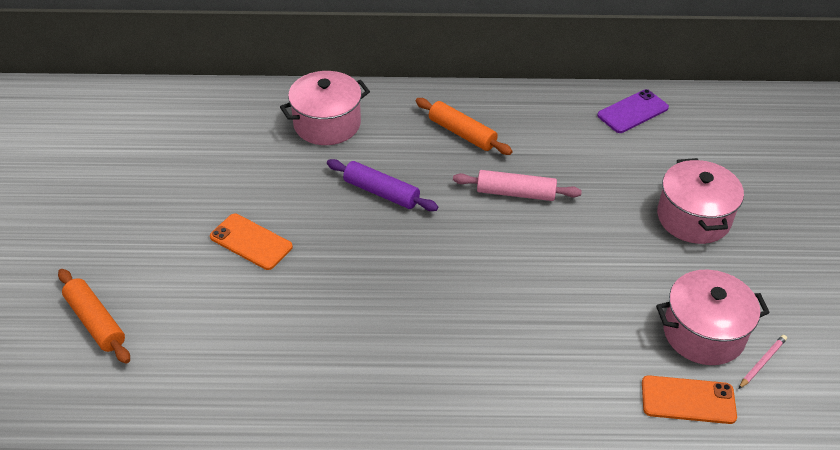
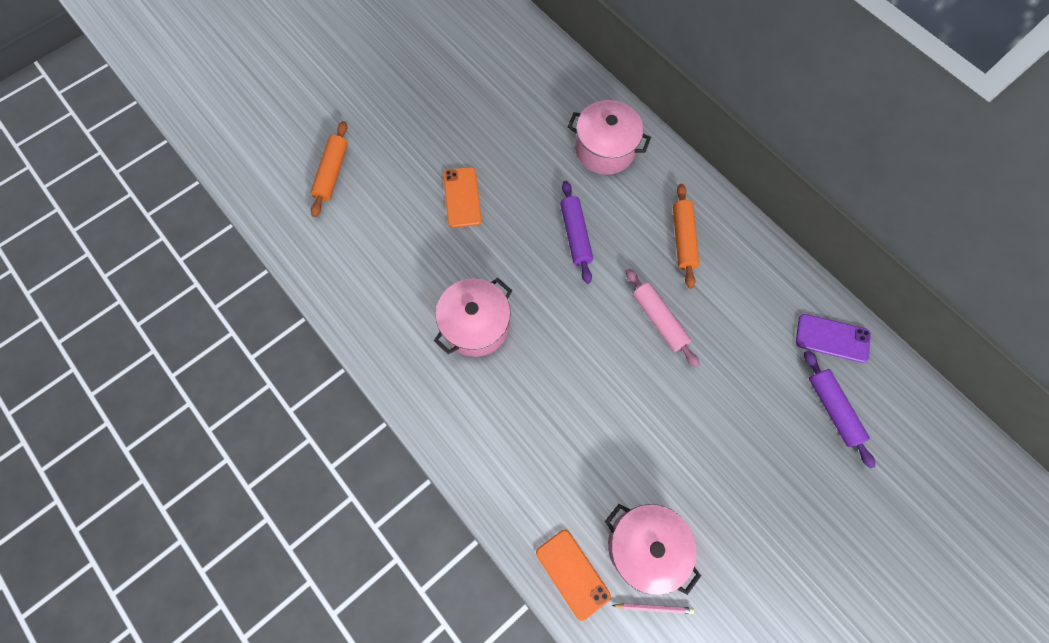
camera: 50 degrees right, 25 degrees up
pink pot [657,158,744,244] -> pink pot moved to [434,278,512,357]
none -> purple rolling pin [804,350,875,468]

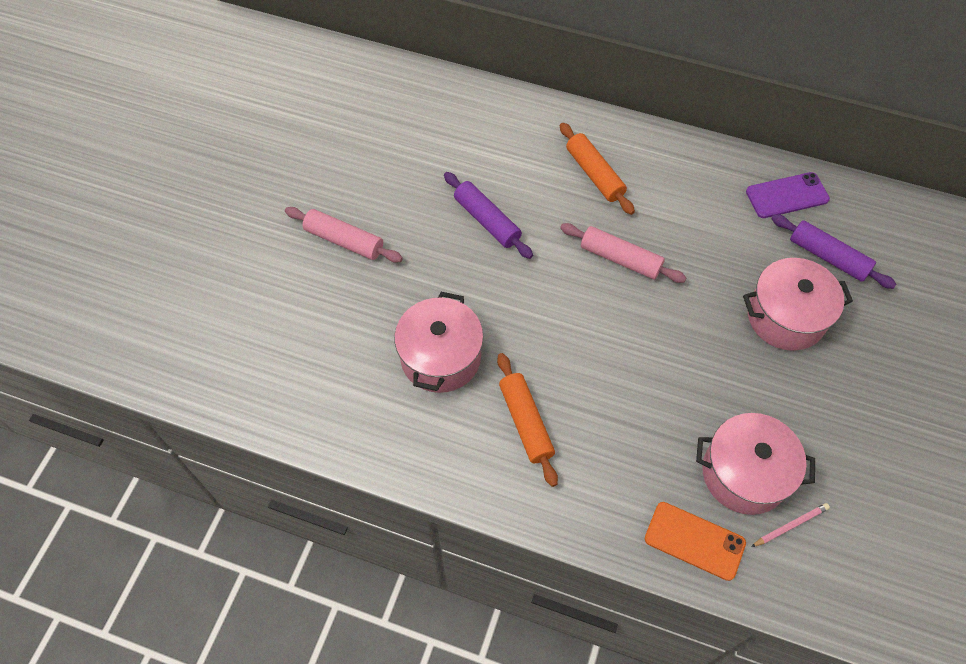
camera: 30 degrees left, 10 degrees down
orange rolling pin [311,121,348,217] -> orange rolling pin moved to [497,353,558,487]
orange phone [443,167,482,228] -> pink rolling pin [285,207,403,263]
pink pot [568,100,651,175] -> pink pot moved to [743,258,853,351]

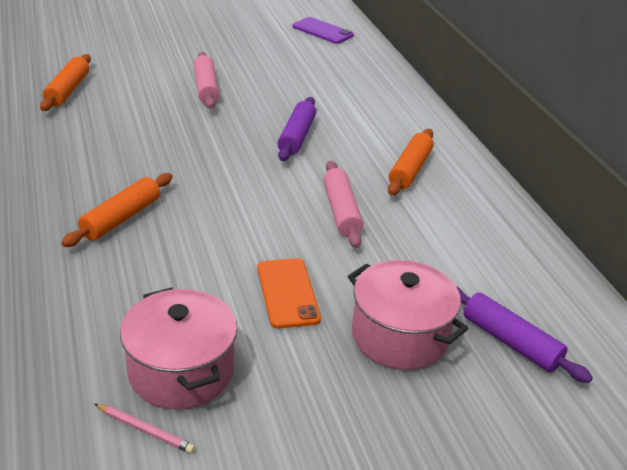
camera: 50 degrees right, 25 degrees down
pink pot [394,292,483,393] -> none
orange phone [645,502,746,581] -> orange phone moved to [257,258,321,329]
purple phone [746,172,830,218] -> purple phone moved to [293,17,354,44]
purple rolling pin [771,214,896,289] -> purple rolling pin turned 45 degrees counterclockwise [456,286,593,383]
none -> orange rolling pin [40,54,91,111]

